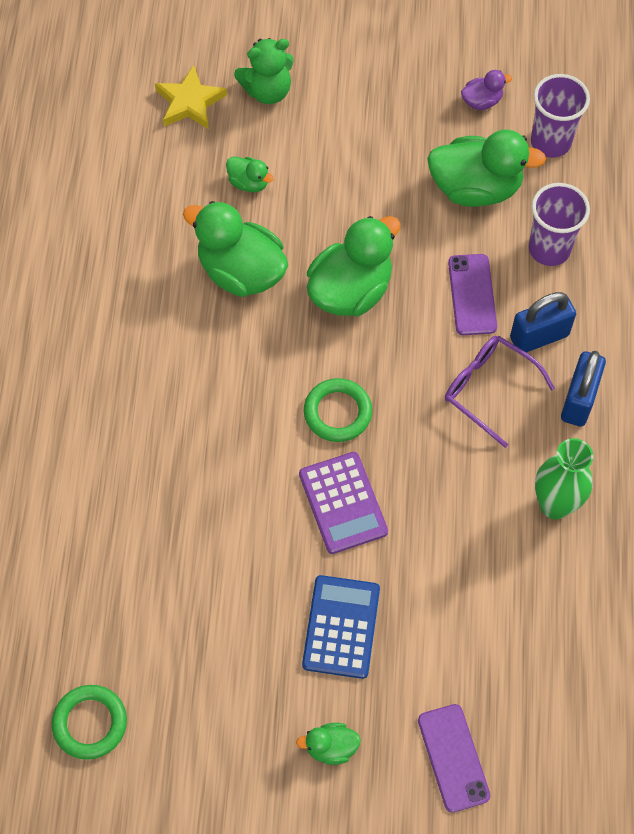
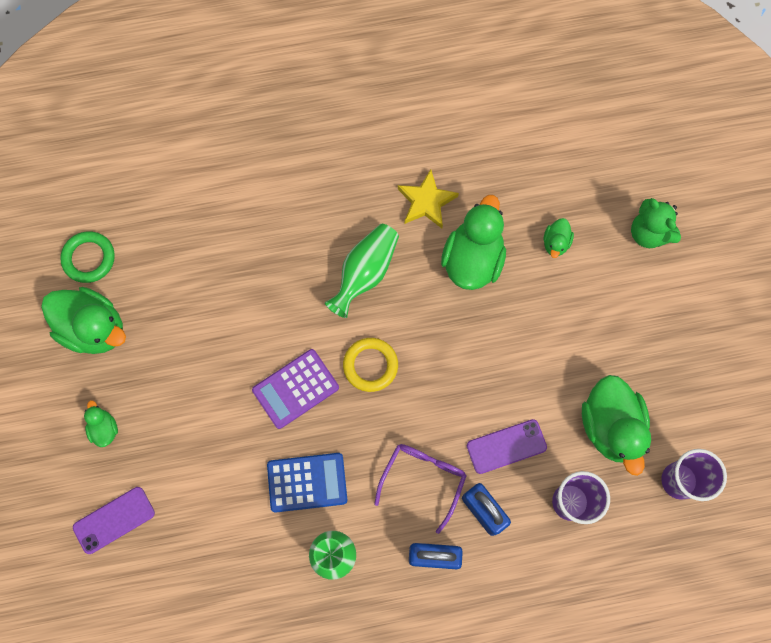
camera: 75 degrees right, 10 degrees up
yellow star [155,65,227,129] -> yellow star moved to [398,169,459,228]
blue calculator [302,575,380,679] -> blue calculator moved to [267,453,347,513]
green ring [304,378,372,442] -> yellow ring [343,338,398,392]
green duck [307,216,401,316] -> green duck moved to [41,287,126,354]
purple duck [461,70,512,110] -> none
none -> green vase [325,224,399,318]

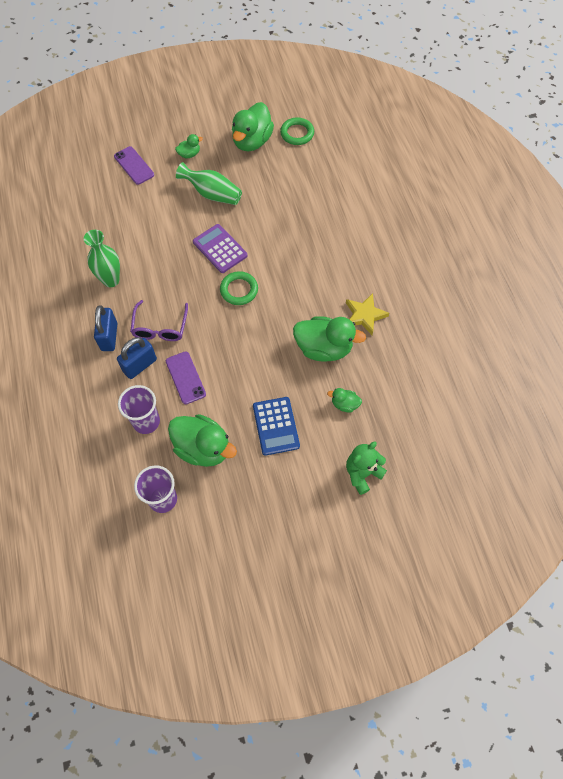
camera: 85 degrees right, 10 degrees down
blue calculator [267,453,347,513] -> blue calculator moved to [253,397,300,456]
green vase [325,224,399,318] -> green vase moved to [176,162,242,205]
yellow ring [343,338,398,392] -> green ring [220,271,258,305]
purple glasses [374,444,467,534] -> purple glasses turned 75 degrees clockwise [130,300,188,341]
green duck [582,375,651,476] -> green duck turned 135 degrees counterclockwise [168,414,237,467]

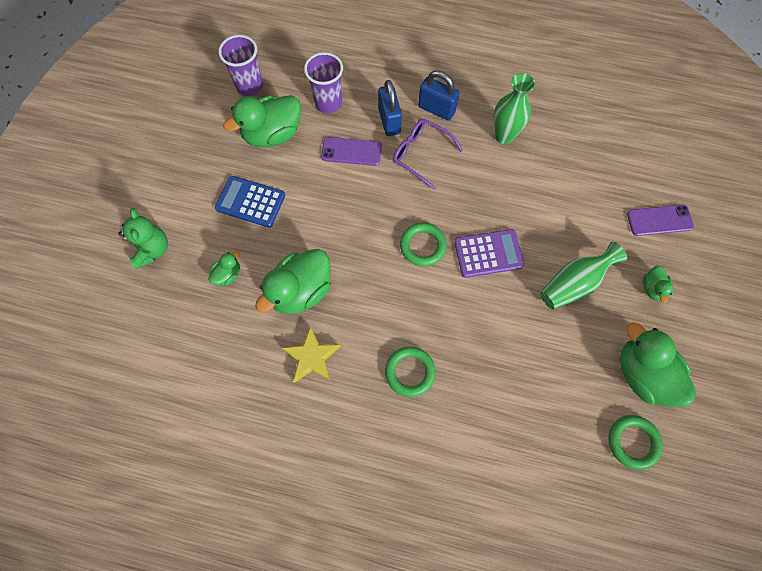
camera: 120 degrees right, 5 degrees up
none -> green ring [385,347,436,397]

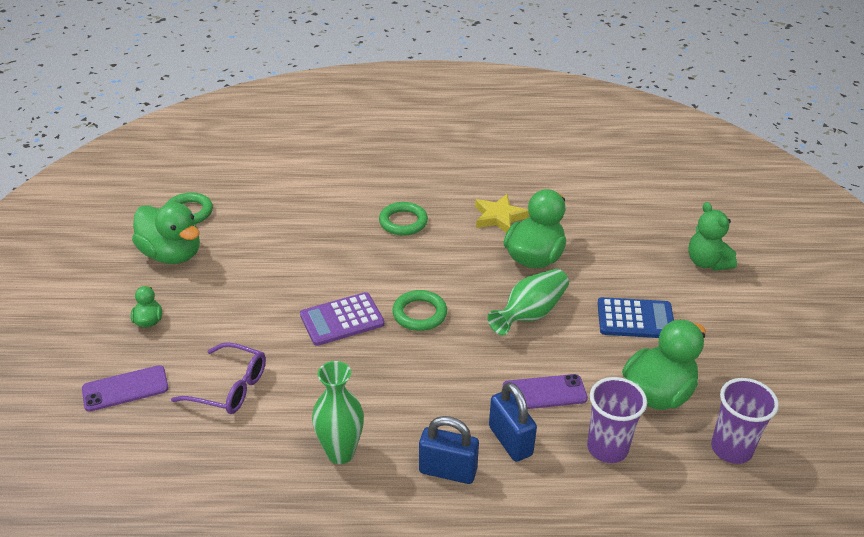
camera: 165 degrees right, 30 degrees down
green duck [208,251,240,286] -> none
purple glasses [393,119,463,190] -> purple glasses moved to [171,342,266,414]
green vase [540,242,627,309] -> green vase moved to [487,269,569,335]

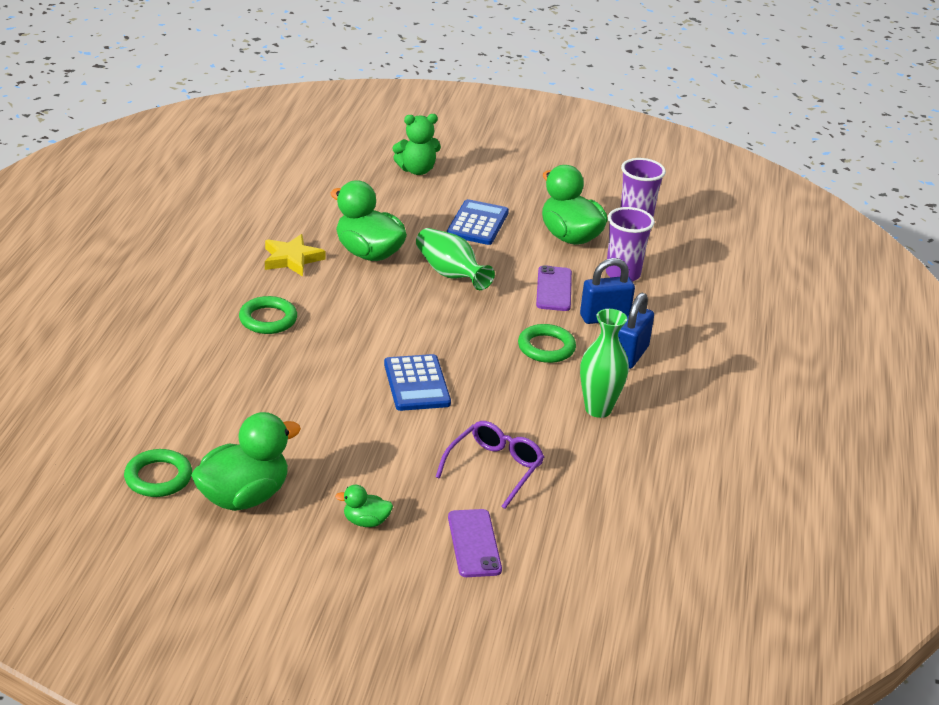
camera: 80 degrees left, 5 degrees down
purple calculator [300,292,385,346] -> blue calculator [384,354,451,411]
green ring [392,290,447,331] -> green ring moved to [518,324,576,363]

